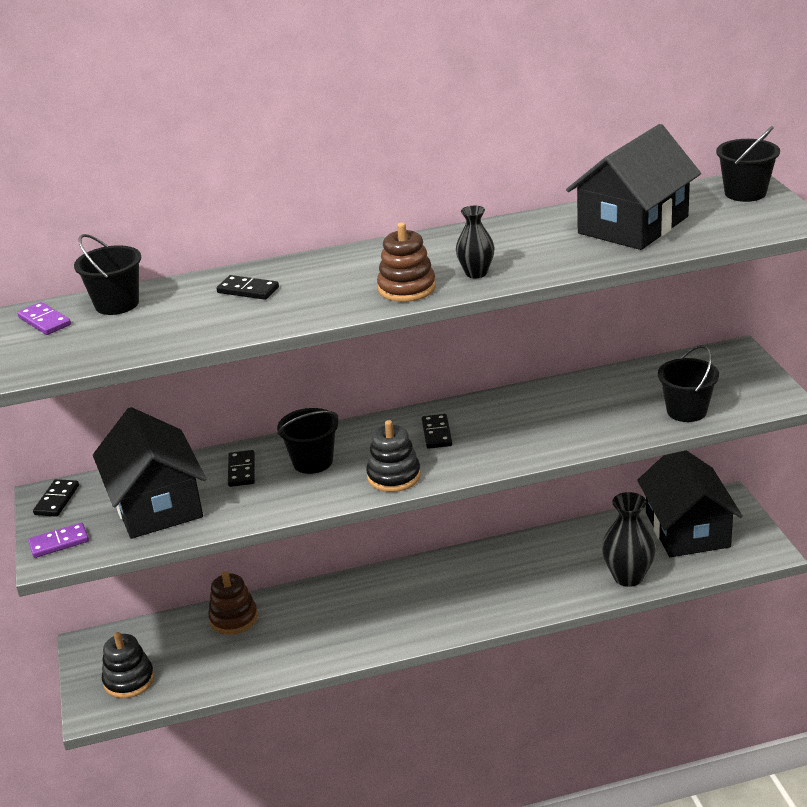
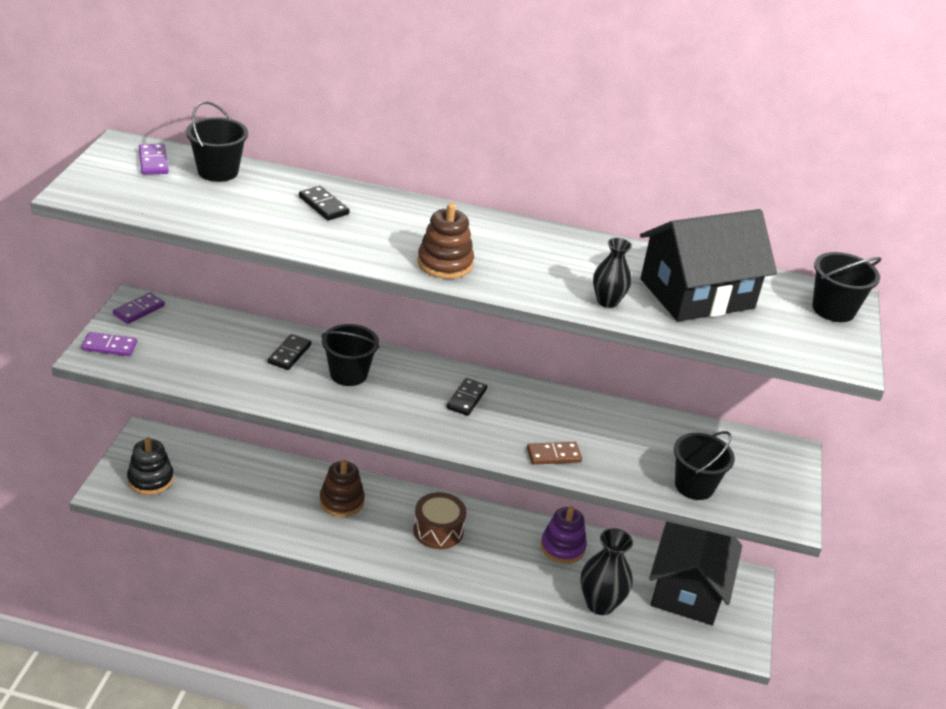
camera: 20 degrees right, 5 degrees up
black domino [33,479,79,517] -> purple domino [113,292,165,324]
black house [93,407,206,539] -> none
brown stacking toy [208,571,258,635] -> brown stacking toy moved to [319,460,365,517]
black stacking toy [366,420,421,492] -> none
black vase [456,206,495,278] -> black vase moved to [593,238,632,308]
none -> brown drum [413,492,466,549]
none -> brown domino [527,442,582,465]
none -> purple stacking toy [541,506,587,564]

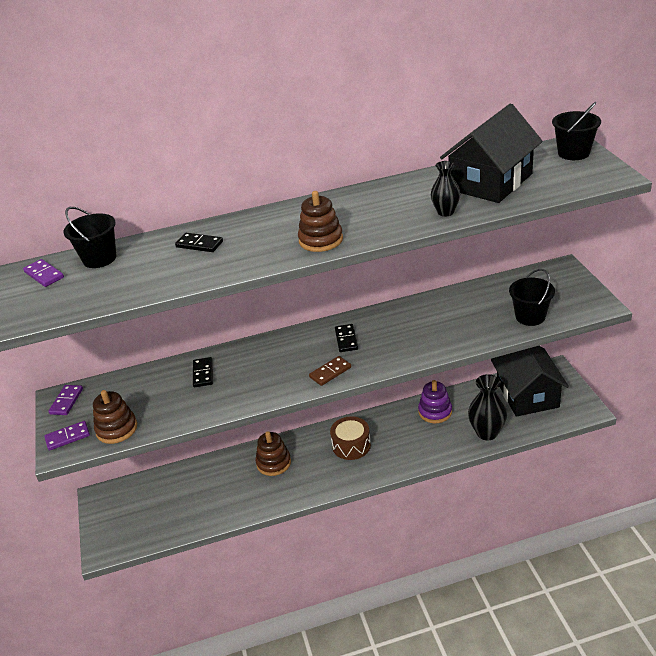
camera: 20 degrees left, 0 degrees up
black stacking toy [127,437,174,495] -> none
black bucket [321,324,380,386] -> none
brown domino [527,442,582,465] -> brown domino moved to [309,356,351,386]
none -> brown stacking toy [93,390,137,444]

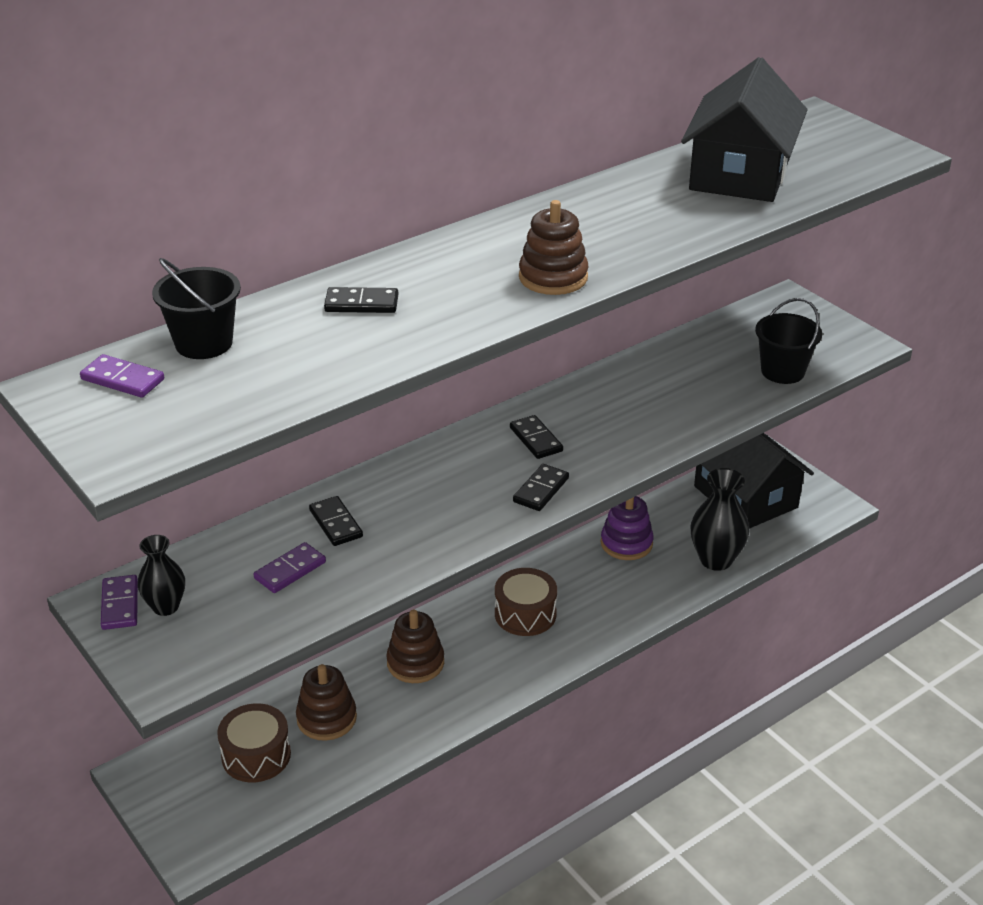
camera: 25 degrees left, 0 degrees up
purple domino [44,421,90,451] -> purple domino moved to [254,542,326,593]
brown stacking toy [93,390,137,444] -> brown stacking toy moved to [296,664,357,741]
brown domino [309,356,351,386] -> black domino [513,464,569,511]
black vase [431,161,460,216] -> black vase moved to [138,535,185,616]
black bucket [552,102,601,160] -> none
none -> brown drum [217,703,291,782]

